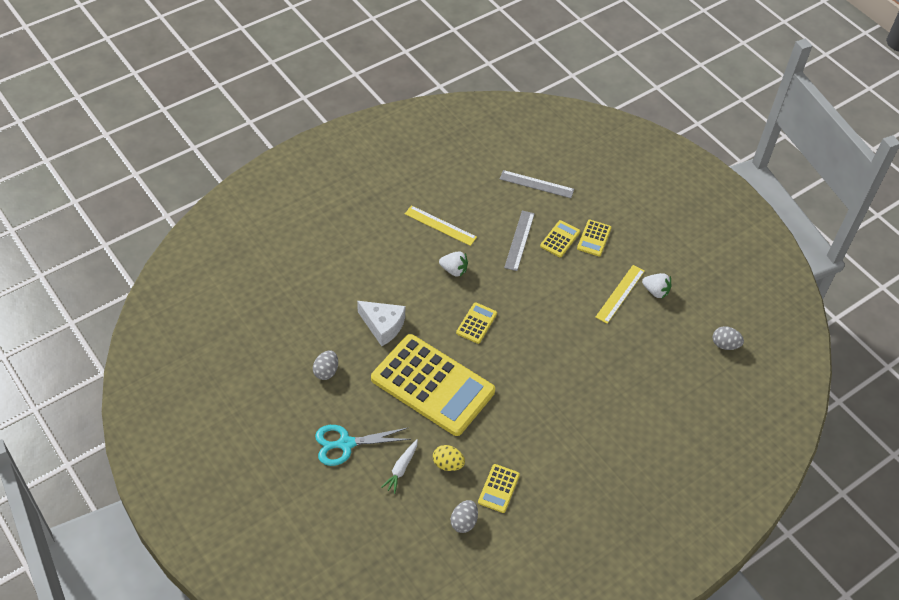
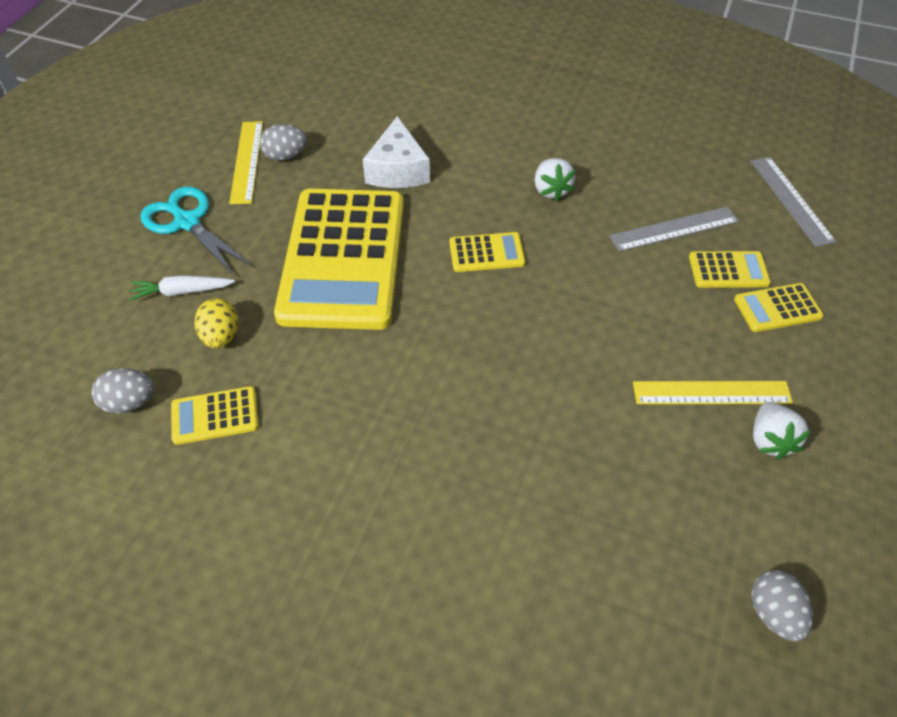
camera: 60 degrees right, 0 degrees up
yellow ruler [405,205,477,246] -> yellow ruler moved to [229,121,263,204]

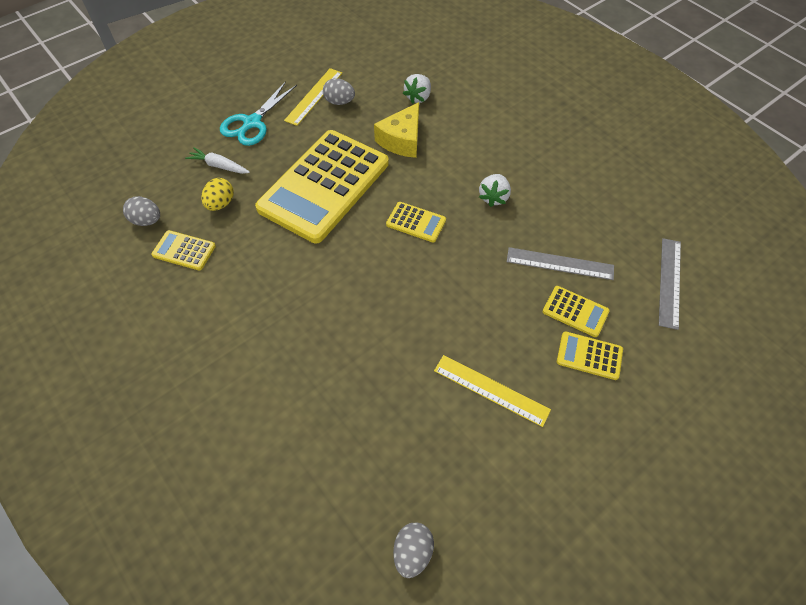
camera: 30 degrees right, 5 degrees up
turquoise scissors [140,186,254,277] -> turquoise scissors turned 135 degrees counterclockwise [220,81,297,146]
white cheese [363,116,430,188] -> yellow cheese [374,102,419,158]
white strawberry [753,402,811,460] -> white strawberry moved to [403,74,431,104]

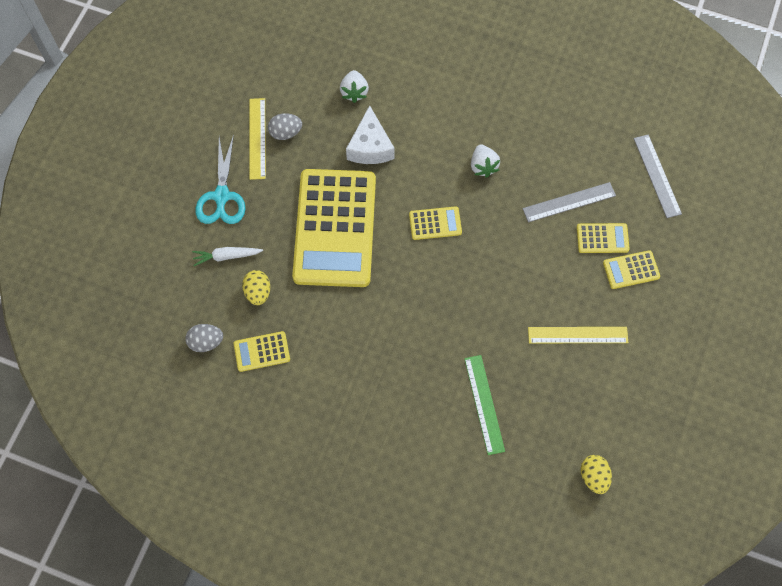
camera: 30 degrees left, 10 degrees up
yellow cheese [374,102,419,158] -> white cheese [346,105,395,164]
grey egg [393,522,434,578] -> yellow egg [581,455,612,494]
none -> green ruler [464,355,505,455]

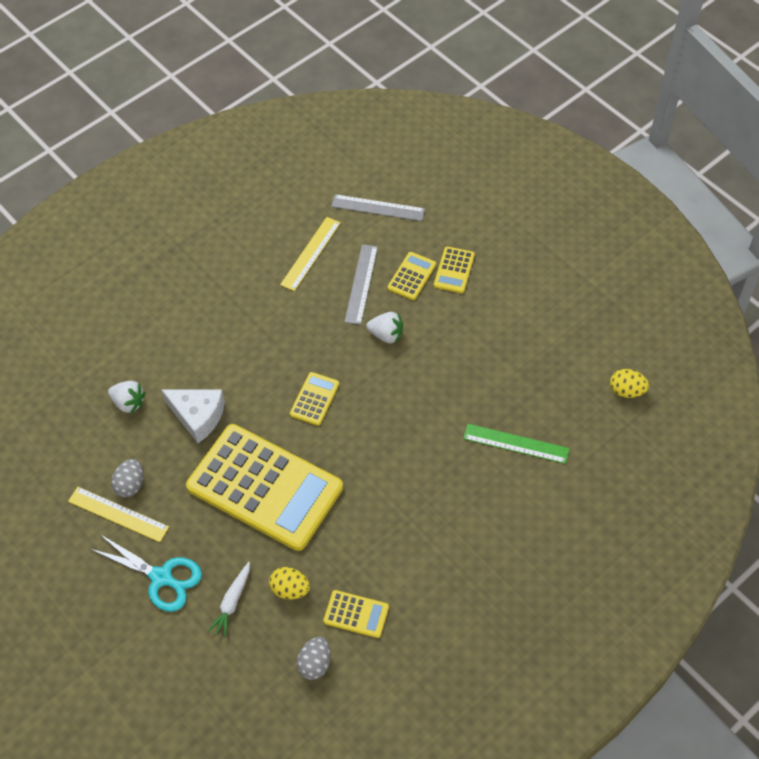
camera: 60 degrees left, 10 degrees down
yellow calculator [234,331,290,372] -> yellow calculator turned 90 degrees counterclockwise [323,590,389,638]
white strawberry [471,144,500,178] -> white strawberry moved to [366,312,403,343]
yellow ruler [528,327,628,343] -> yellow ruler moved to [280,217,341,291]

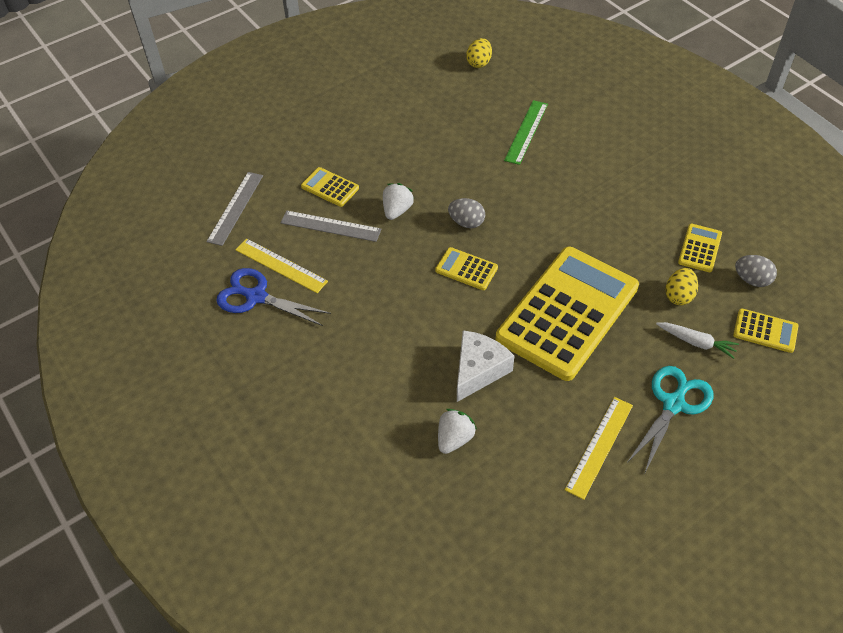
camera: 85 degrees left, 5 degrees down
grey egg [111,459,143,497] -> grey egg moved to [448,198,485,228]
yellow calculator [434,247,475,293] -> yellow calculator moved to [733,308,798,353]
none -> blue scissors [216,268,331,326]

